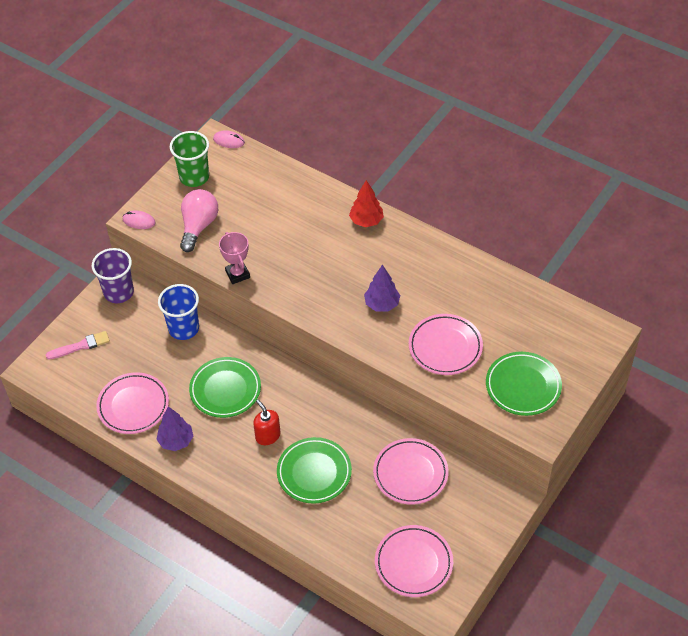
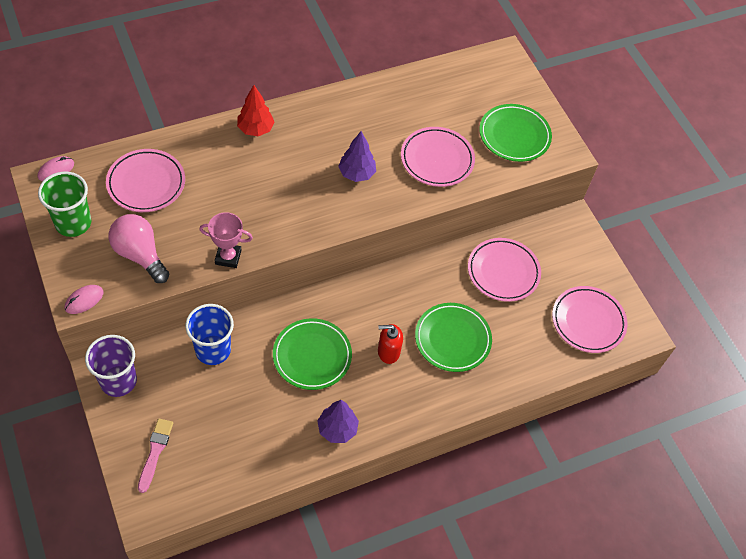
camera: 65 degrees left, 5 degrees up
pink plate [96,372,169,434] -> pink plate moved to [106,149,185,212]

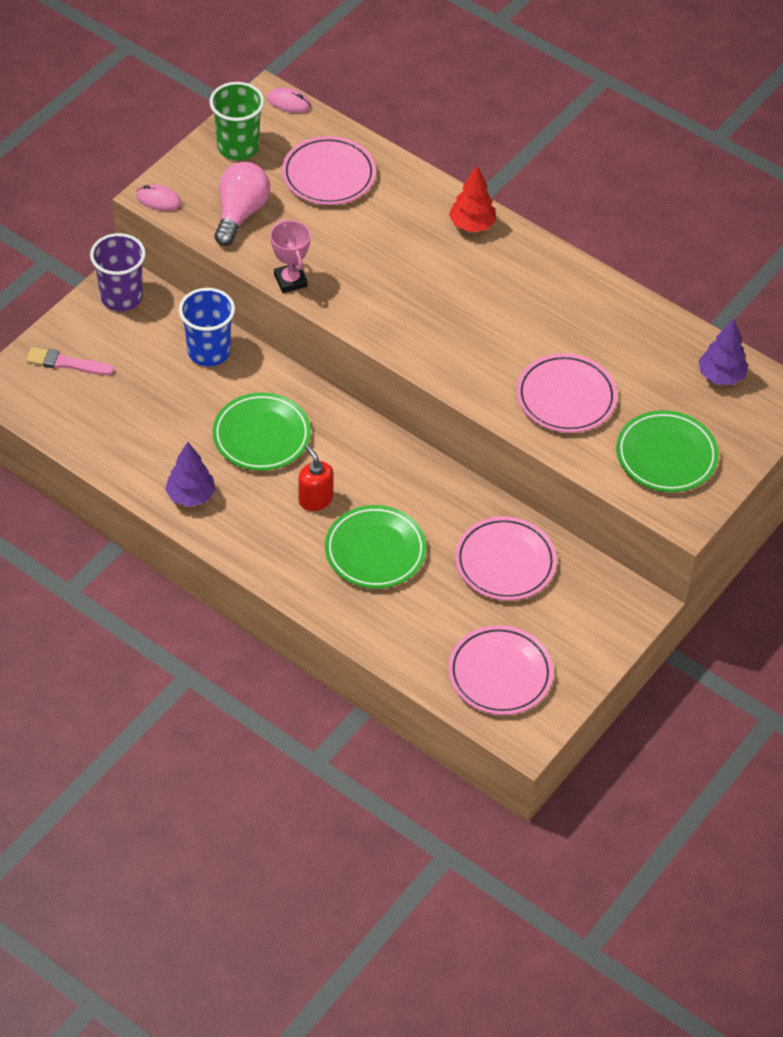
camera: 65 degrees right, 5 degrees down
pink brush [138,419,173,493] -> pink brush turned 150 degrees counterclockwise [26,347,114,375]
purple tree [338,131,376,182] -> purple tree moved to [698,319,748,385]

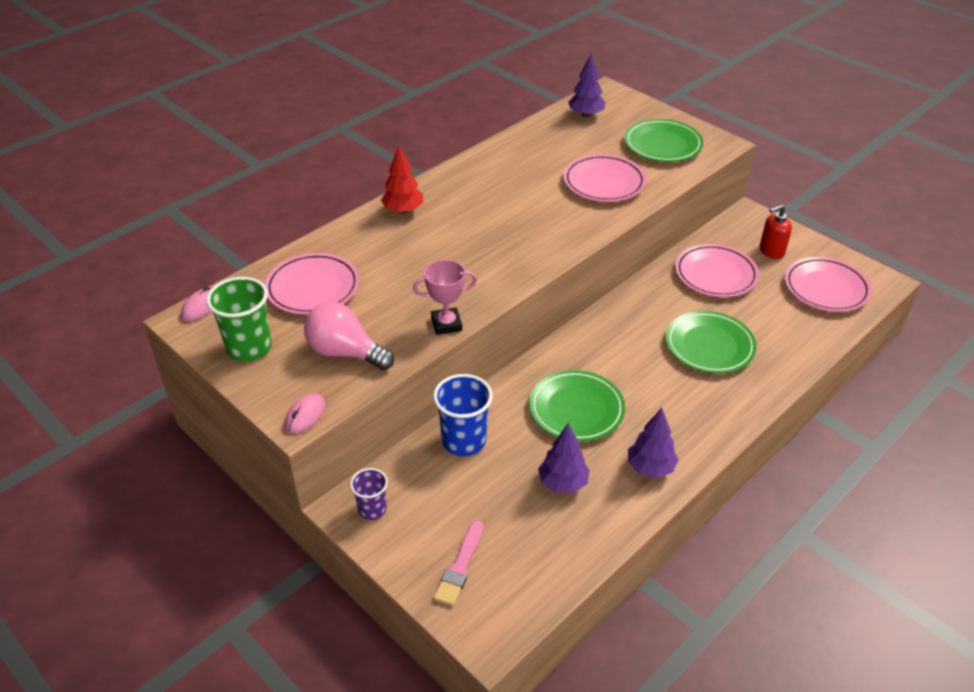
camera: 80 degrees left, 10 degrees down
purple cup [90,233,146,311] -> purple cup [350,468,388,520], size x0.60
red soap dispenser [298,445,334,511] -> red soap dispenser moved to [760,205,792,259]
none -> purple tree [538,423,590,493]

